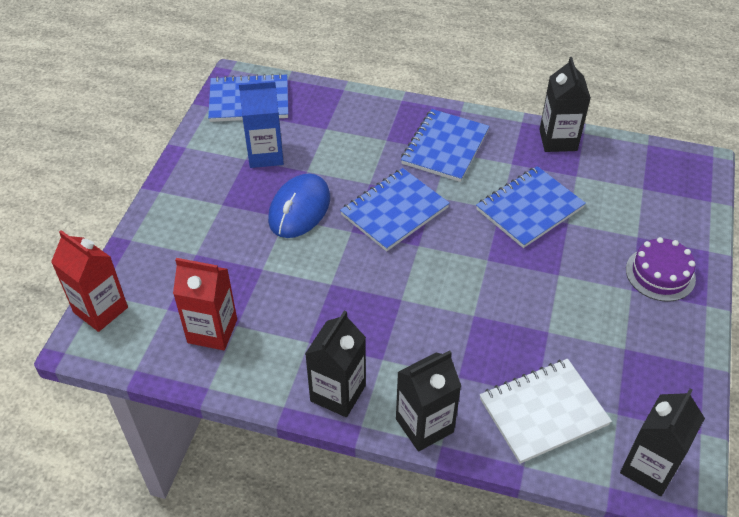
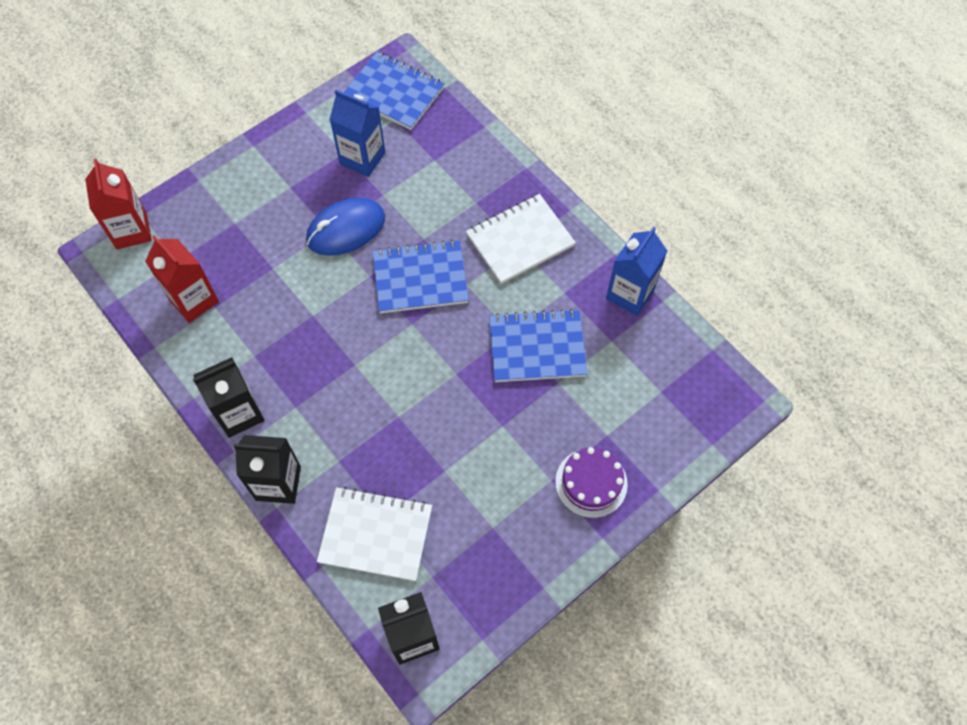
camera: 35 degrees right, 15 degrees up
blue notebook [401,109,490,182] -> white notebook [466,194,576,284]
black carton [539,57,591,152] -> blue carton [606,227,667,316]

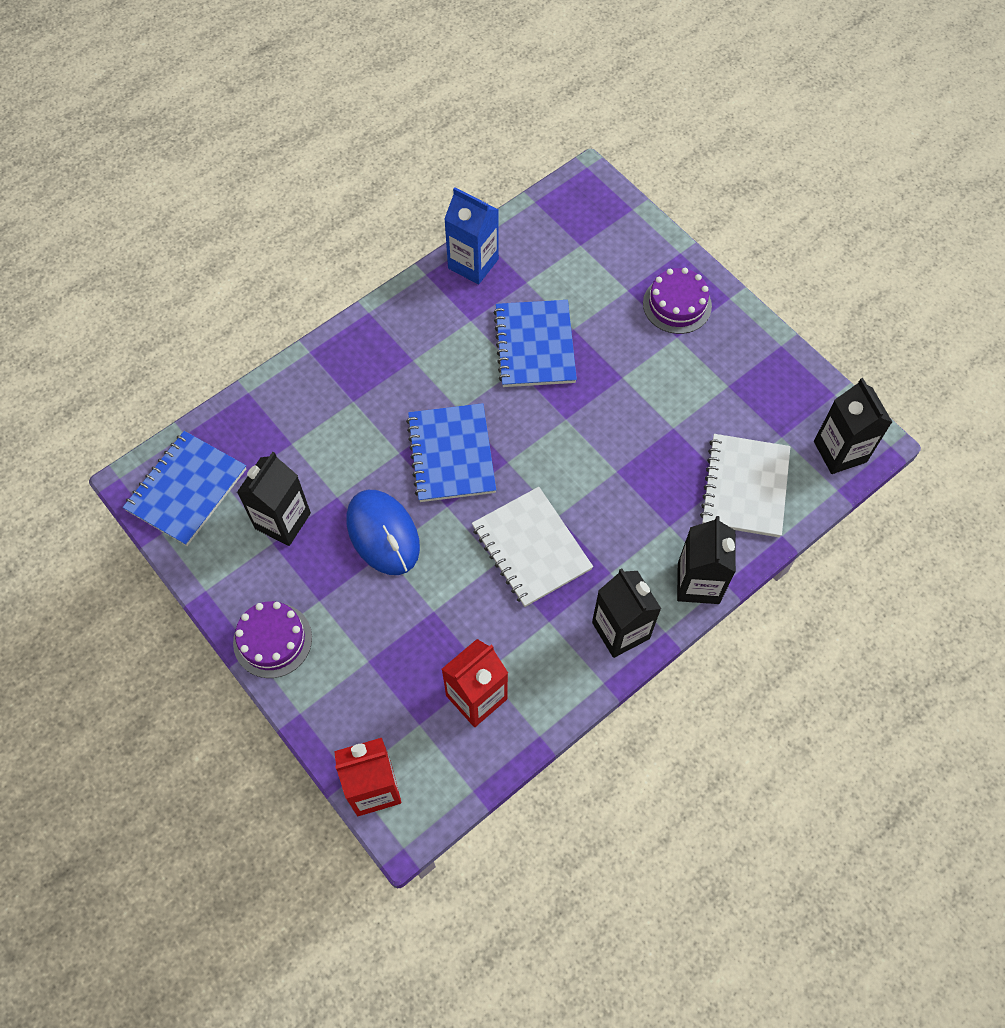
camera: 90 degrees left, 0 degrees up
blue carton [329,90,386,177] -> black carton [237,452,311,546]
white notebook [466,194,576,284] -> white notebook moved to [472,487,593,607]
none -> purple cake [233,601,312,678]

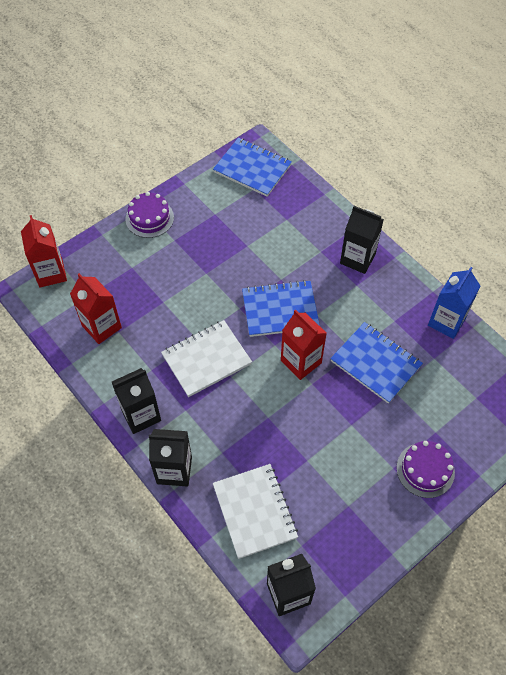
camera: 90 degrees right, 5 degrees down
black carton [237,452,311,546] -> black carton moved to [340,206,384,274]
blue mouse [346,490,420,575] -> none
blue notebook [493,300,577,387] -> blue notebook turned 45 degrees clockwise [330,322,423,404]
white notebook [700,434,790,537] -> white notebook turned 60 degrees clockwise [213,464,298,559]
none -> red carton [281,310,327,380]

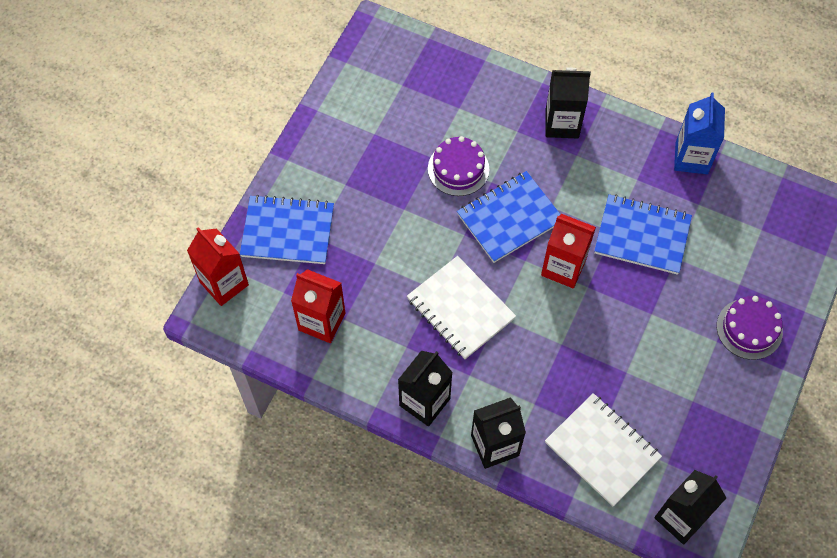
camera: 25 degrees left, 5 degrees up
purple cake [125,192,174,238] -> purple cake moved to [428,136,489,196]
white notebook [161,320,252,397] -> white notebook turned 75 degrees counterclockwise [407,256,516,359]
blue notebook [213,138,292,197] -> blue notebook moved to [240,195,334,264]

